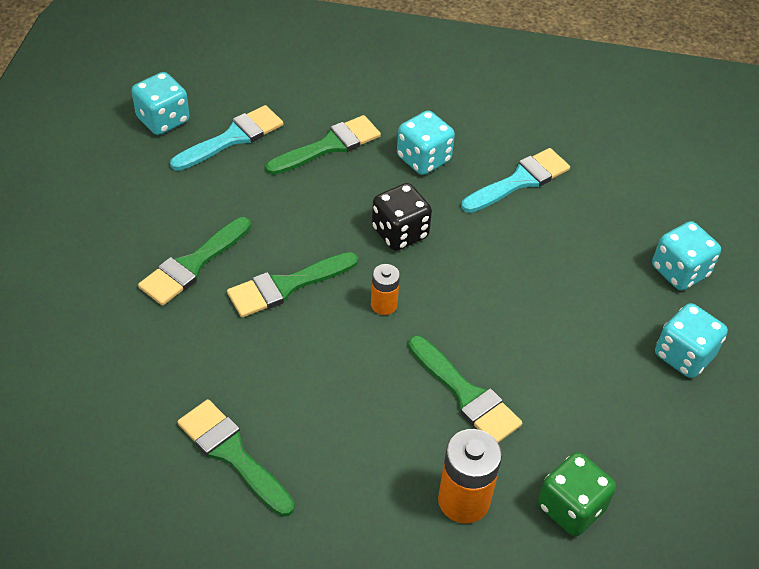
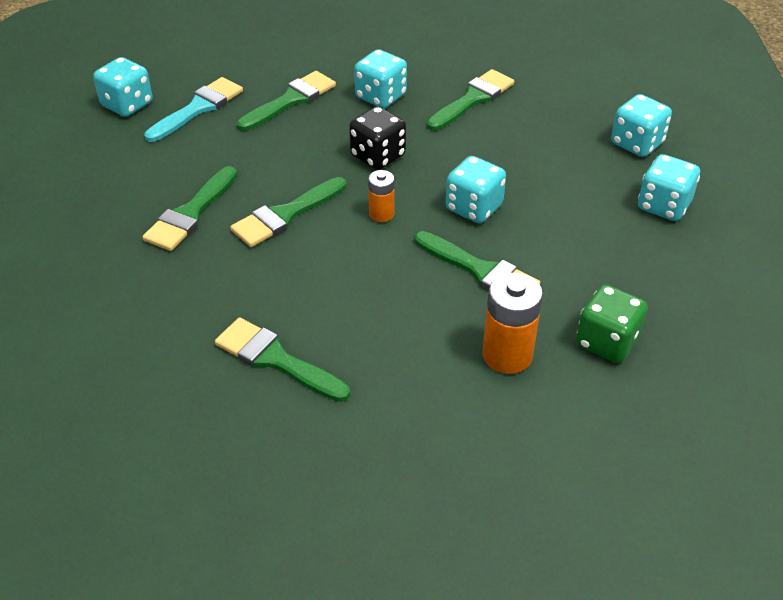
camera: 10 degrees left, 5 degrees down
turquoise brush [461,148,570,213] -> green brush [427,69,514,131]
none -> turquoise dice [446,156,506,223]

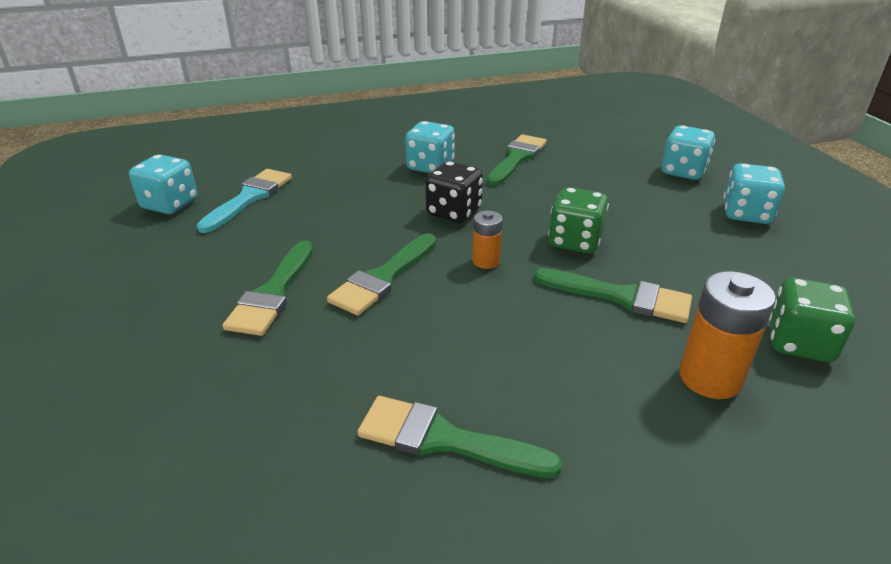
camera: 15 degrees left, 10 degrees down
green brush [237,71,336,131] -> none
turquoise dice [446,156,506,223] -> green dice [548,187,609,254]

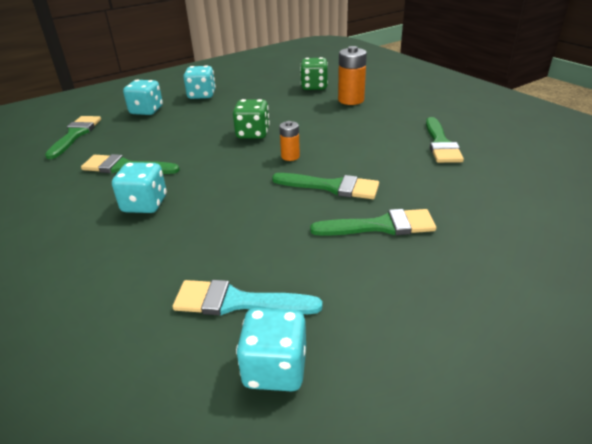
camera: 105 degrees left, 0 degrees up
black dice [425,161,483,223] -> none
green brush [534,268,692,323] -> green brush moved to [45,116,101,159]

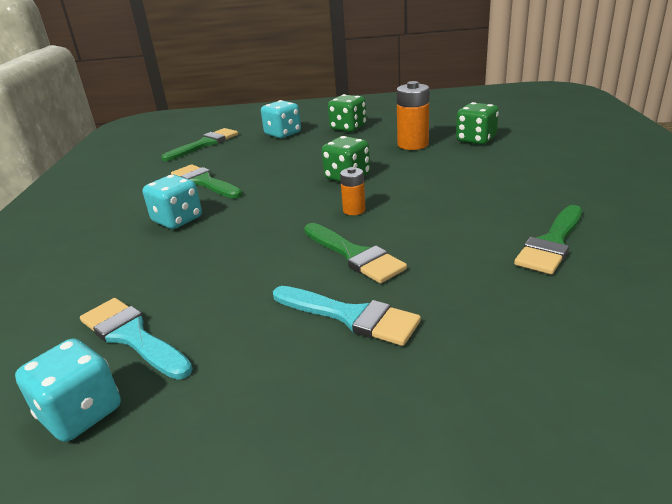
camera: 35 degrees right, 5 degrees down
turquoise dice [183,66,216,99] -> green dice [328,94,366,132]
green brush [310,209,436,236] -> turquoise brush [273,286,421,346]
orange battery [338,46,367,105] -> orange battery moved to [396,81,429,150]

